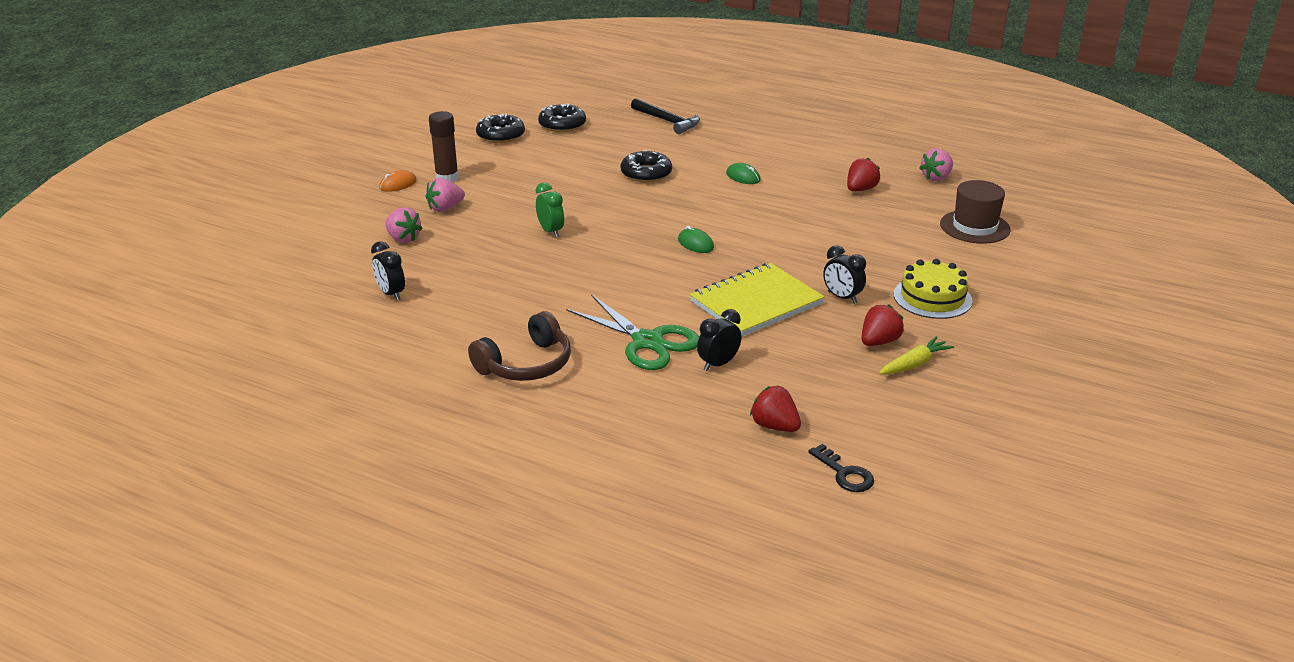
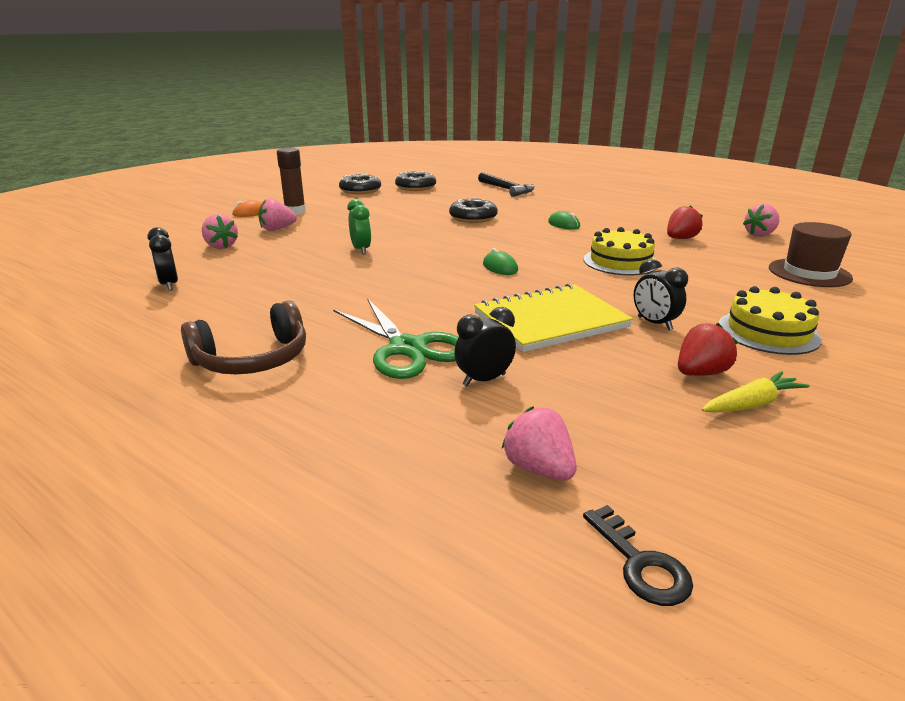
camera: 10 degrees right, 5 degrees down
red strawberry [750,386,801,432] -> pink strawberry [502,406,577,481]
none -> yellow cake [584,227,658,275]

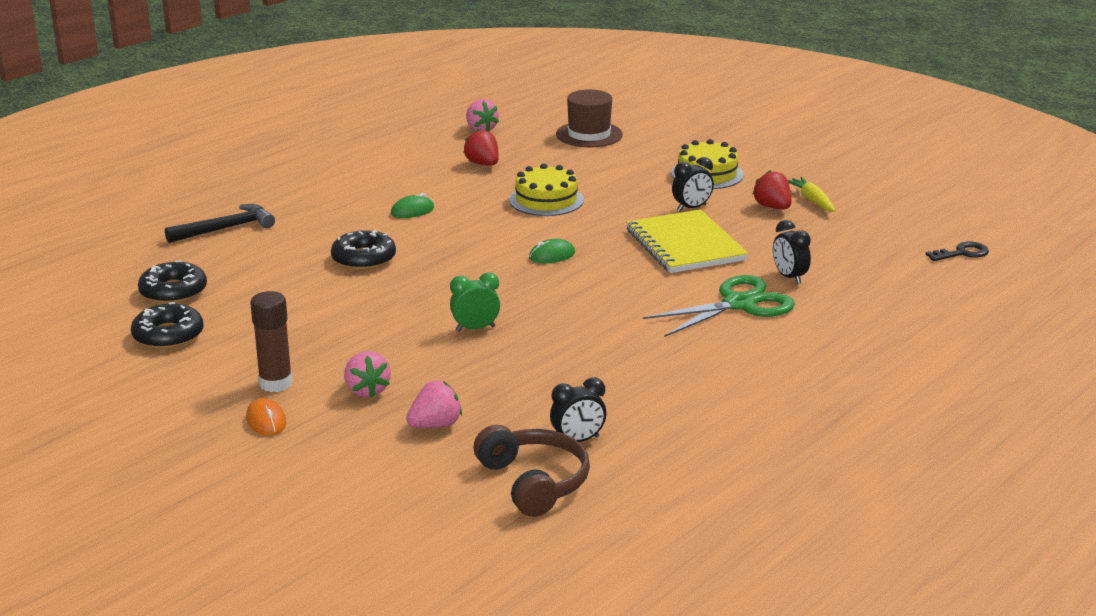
camera: 85 degrees left, 0 degrees up
brown headphones [181,301,306,374] -> brown headphones moved to [474,425,590,517]
pink strawberry [502,406,577,481] -> none

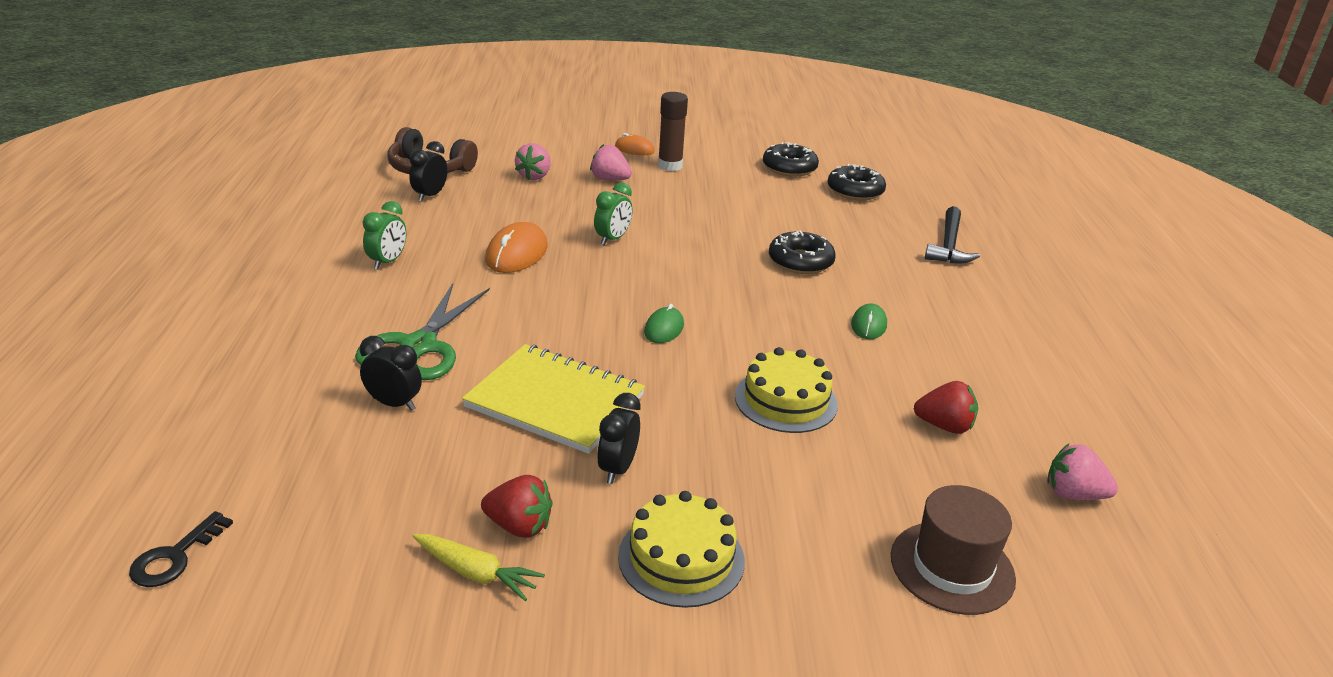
camera: 135 degrees right, 5 degrees up
none -> green clock [363,201,406,269]
none -> orange mouse [485,222,548,273]

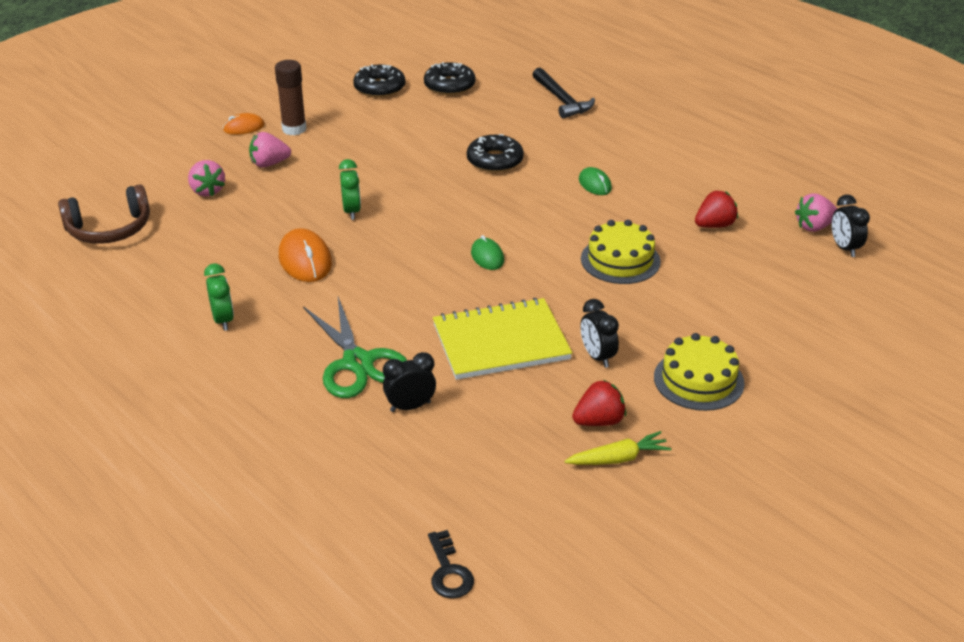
camera: 40 degrees left, 5 degrees up
black clock [409,141,447,202] -> black clock moved to [831,195,870,257]
brown hat [891,485,1016,615] -> none

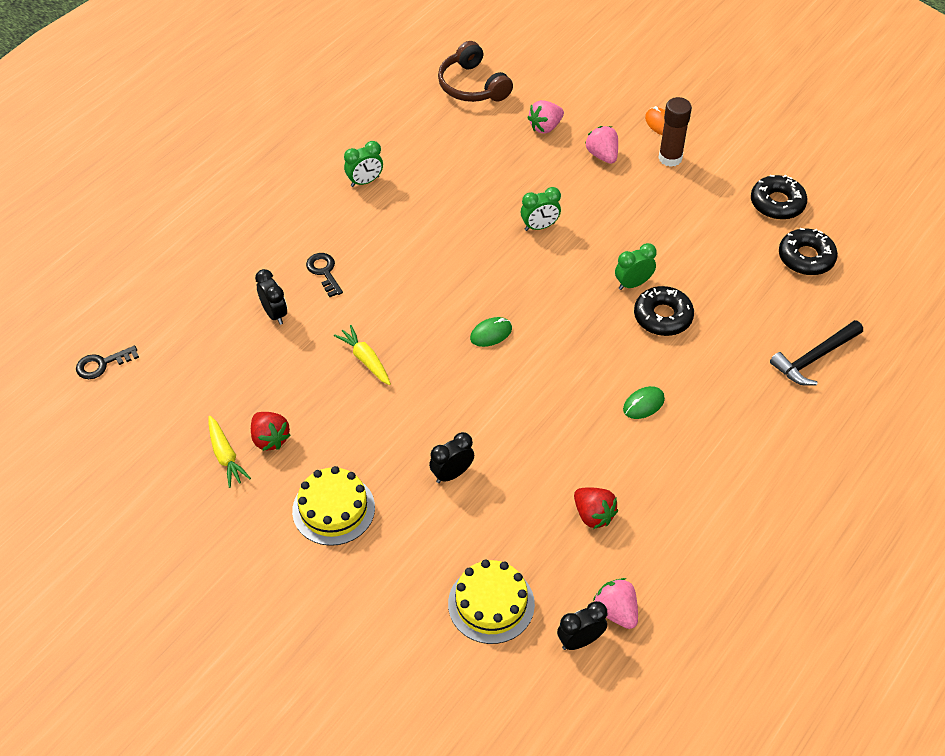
camera: 80 degrees right, 15 degrees up
orange mouse [279,228,332,282] -> none
green scissors [303,297,408,398] -> black key [306,253,343,297]
yellow notebook [433,298,572,380] -> yellow carrot [334,325,391,385]
yellow cake [581,220,661,284] -> yellow cake moved to [448,559,535,644]
black clock [581,299,619,368] -> black clock moved to [429,432,474,483]
none -> green clock [615,243,657,290]

